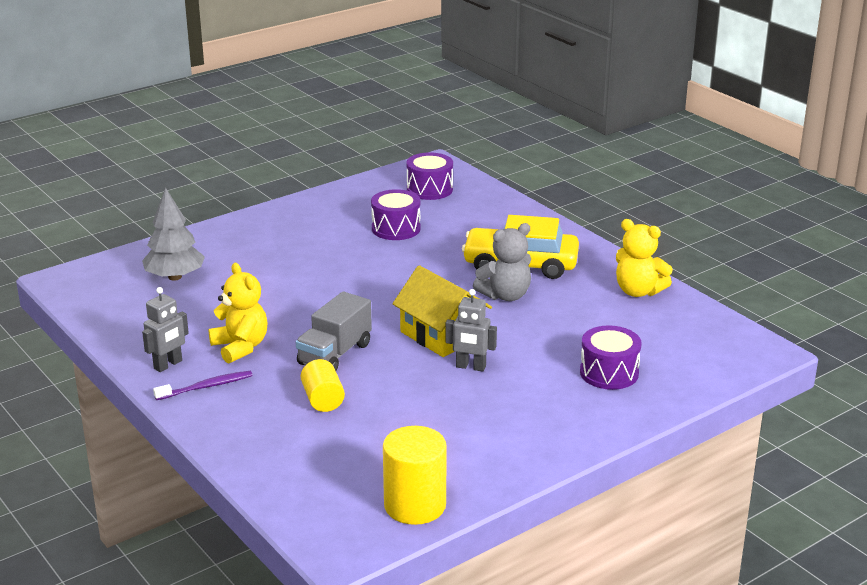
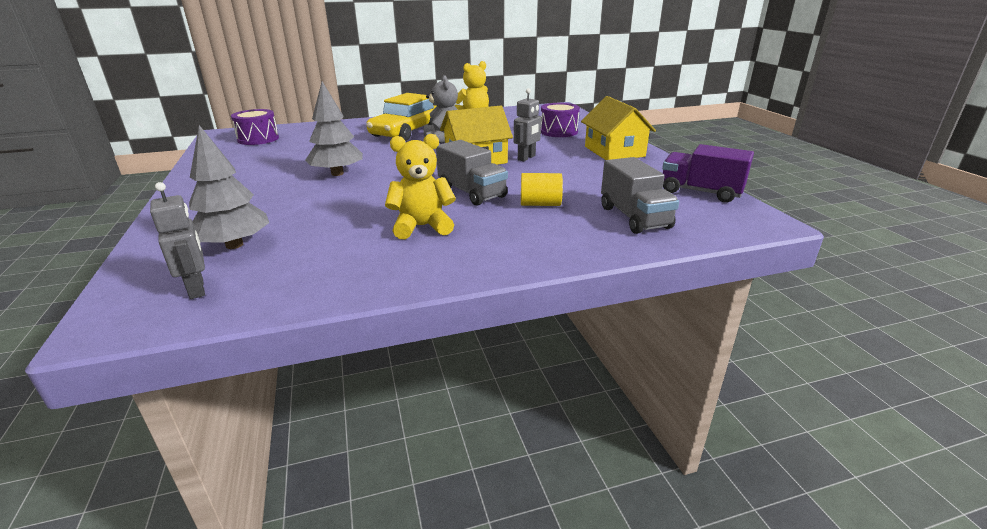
camera: 70 degrees left, 0 degrees up
grey robot [142,287,189,372] -> grey robot moved to [150,182,205,299]
purple toothbrush [153,371,252,400] -> none
purple drum [371,189,421,240] -> none
yellow cylinder [383,426,447,525] -> purple truck [662,144,754,202]
none -> grey tree [305,81,363,176]
none -> yellow house [581,96,656,160]
none -> grey truck [601,157,679,234]

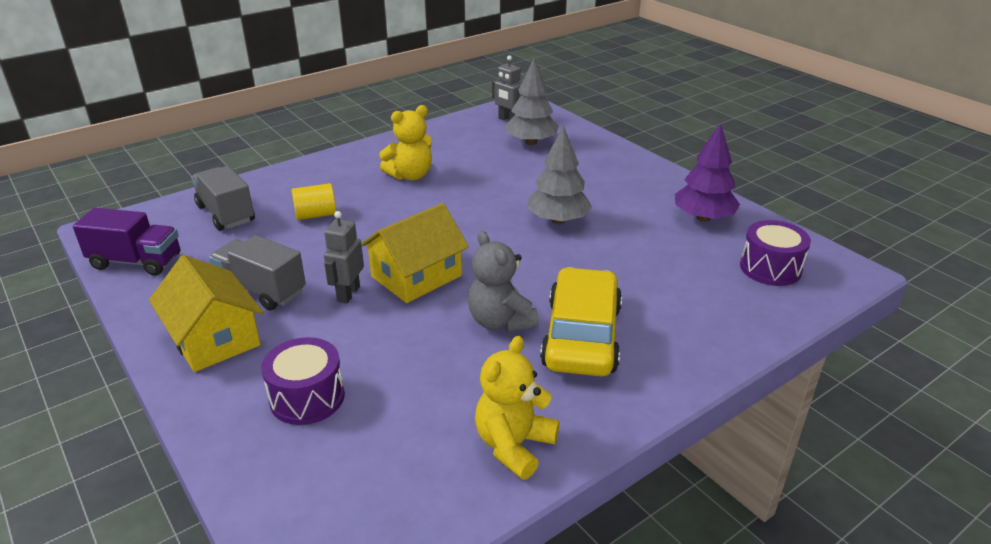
camera: 160 degrees right, 5 degrees up
grey truck [436,140,508,206] -> grey truck moved to [209,235,306,311]
none -> purple tree [675,123,740,222]

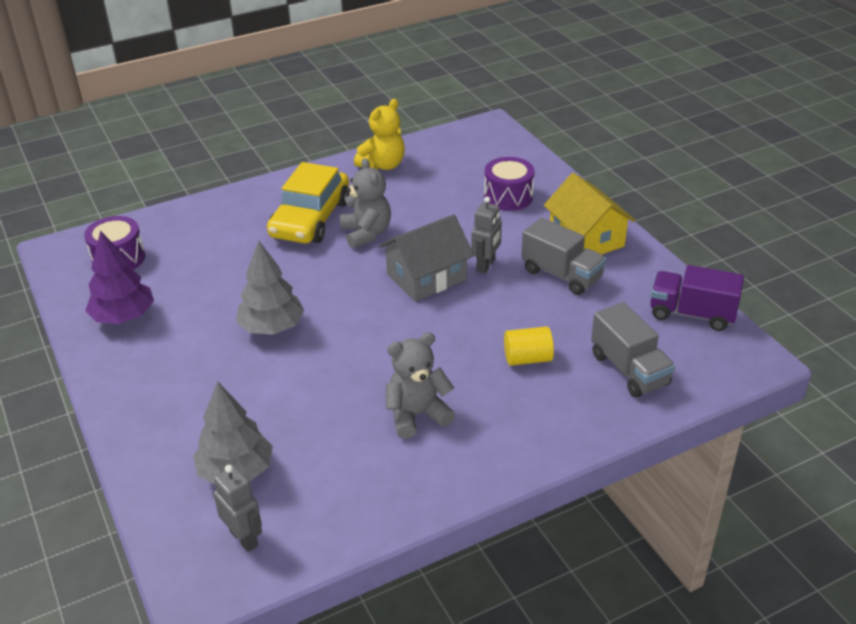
camera: 170 degrees left, 5 degrees up
yellow house [361,203,469,303] -> grey house [379,214,474,301]
yellow teddy bear [379,105,432,181] -> grey teddy bear [386,332,455,439]

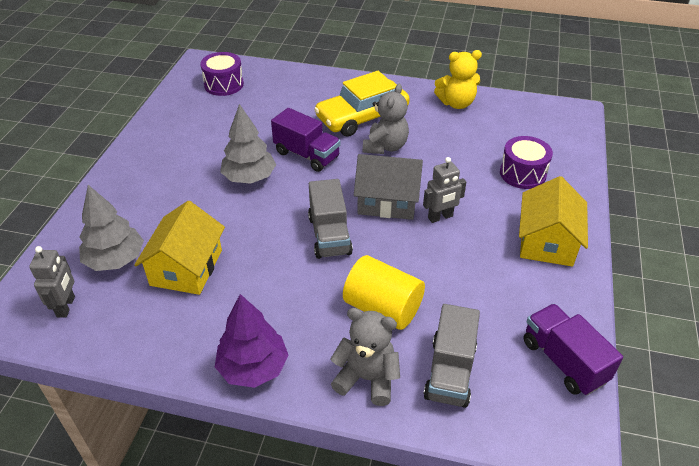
camera: 40 degrees right, 5 degrees up
purple tree [85,230,154,324] -> purple tree moved to [215,294,289,388]
grey teddy bear [386,332,455,439] -> grey teddy bear moved to [330,308,400,406]
yellow cylinder [504,326,554,366] -> yellow cylinder [343,255,425,330], size x1.57
grey truck [521,218,606,295] -> grey truck moved to [308,179,353,259]
none -> yellow house [134,201,225,295]
none -> purple truck [271,108,341,172]

